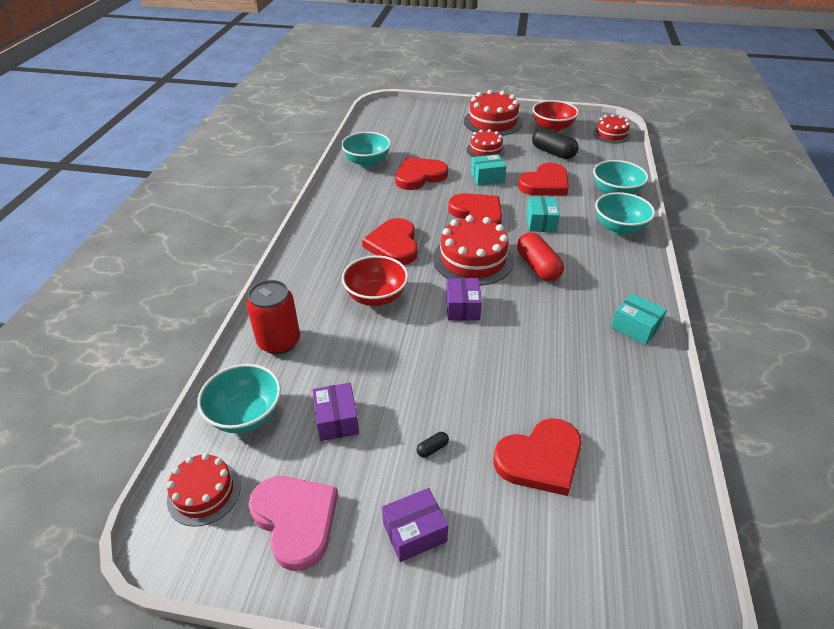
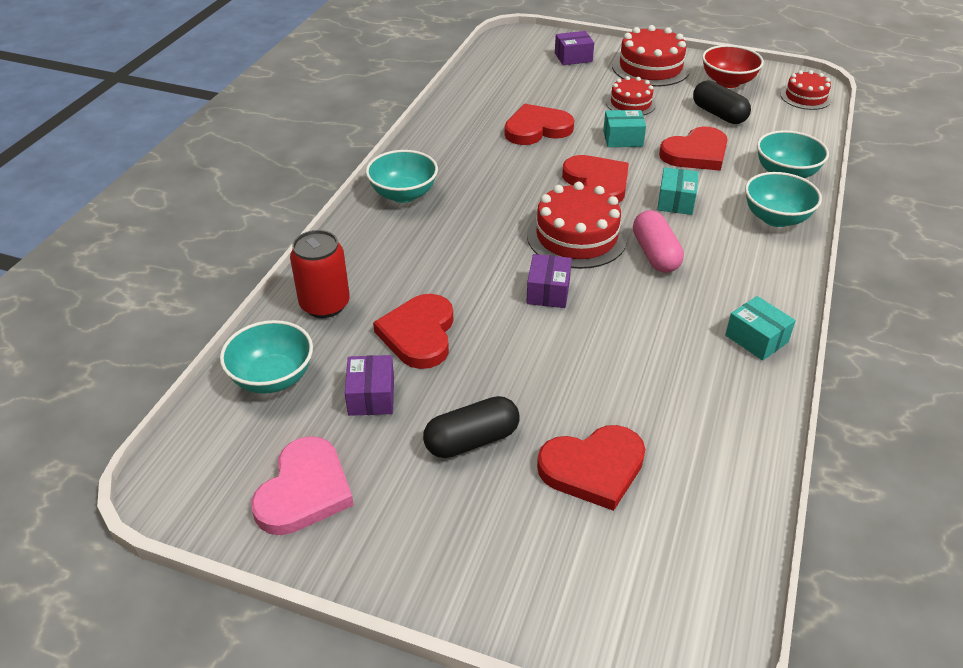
camera: 10 degrees right, 0 degrees up
red cake [167,453,241,527] -> none
pink heart [248,476,338,571] -> pink heart turned 45 degrees clockwise [251,436,354,535]
turquoise bowl [341,132,391,167] -> turquoise bowl moved to [366,150,438,203]
red bowl [342,256,408,306] -> none
red heart [362,218,418,265] -> red heart moved to [373,294,454,369]
purple box [382,488,448,562] -> purple box moved to [555,31,594,65]
black capsule [417,432,449,458] -> black capsule [423,396,519,458], size x2.39
red capsule [517,232,564,281] -> pink capsule [633,210,684,273]

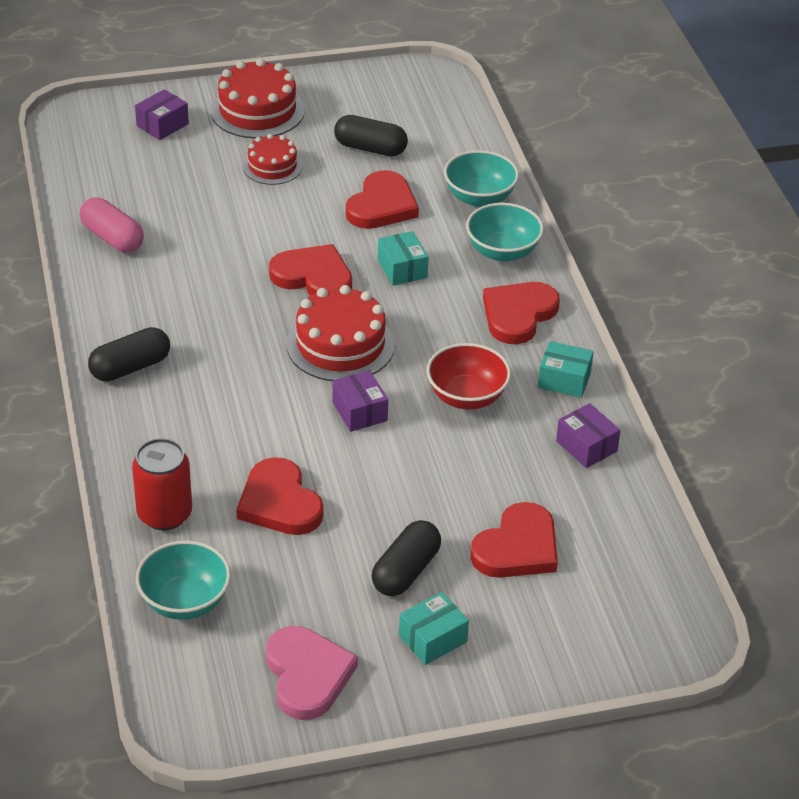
camera: 35 degrees left, 0 degrees up
purple box [345,355,394,416] -> purple box moved to [556,403,621,468]
turquoise bowl [366,150,438,203] -> black capsule [88,327,170,382]
red heart [505,104,574,145] -> red heart moved to [483,282,560,344]
turquoise box [603,110,646,147] -> turquoise box moved to [399,592,469,665]
pink capsule [633,210,684,273] -> pink capsule moved to [80,198,144,252]
red bowl [702,45,764,88] -> red bowl moved to [426,343,511,410]
red cake [780,70,832,110] -> none

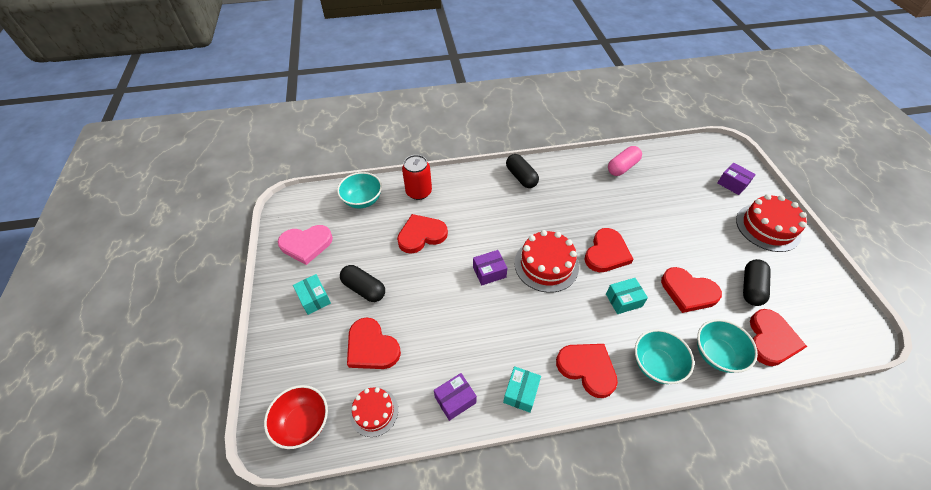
camera: 95 degrees right, 10 degrees up
red cake [243,134,302,185] -> red cake moved to [350,387,398,437]
red bowl [426,343,511,410] -> red bowl moved to [264,385,328,449]
none -> red heart [750,309,807,366]

